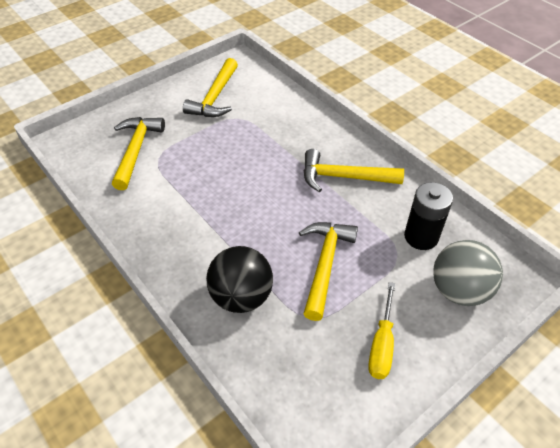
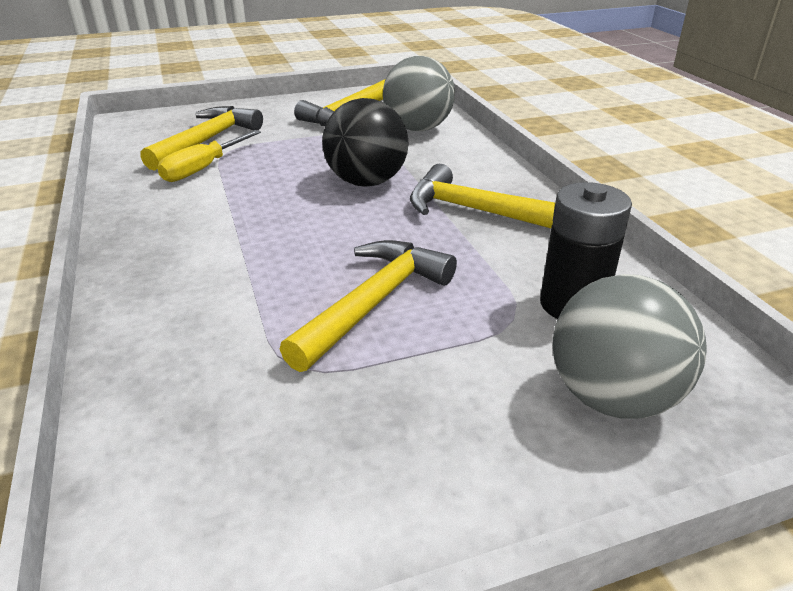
camera: 20 degrees right, 15 degrees down
black ball [206,246,273,313] -> black ball moved to [322,98,409,187]
yellow screwdriver [368,282,395,379] -> yellow screwdriver moved to [157,130,261,182]
none -> grey ball [383,56,455,131]

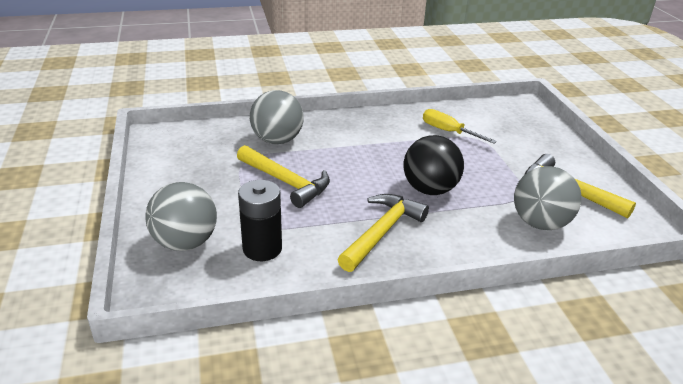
camera: 95 degrees right, 0 degrees up
yellow hammer [141,106,263,171] -> none
none -> grey ball [250,90,304,144]

